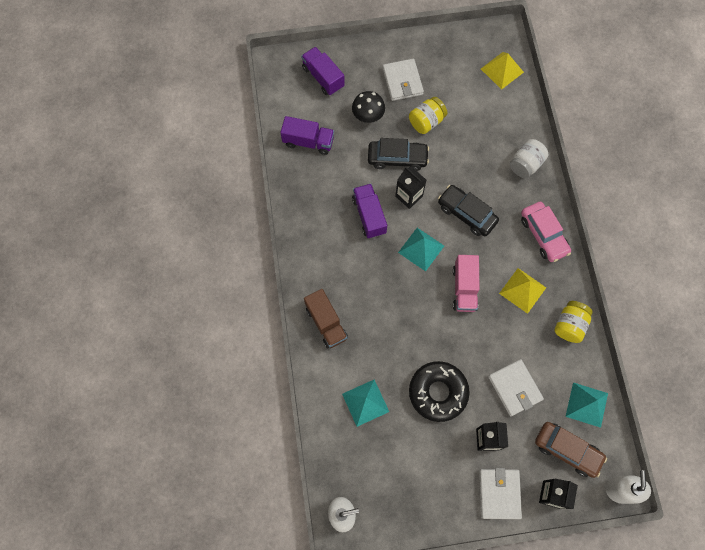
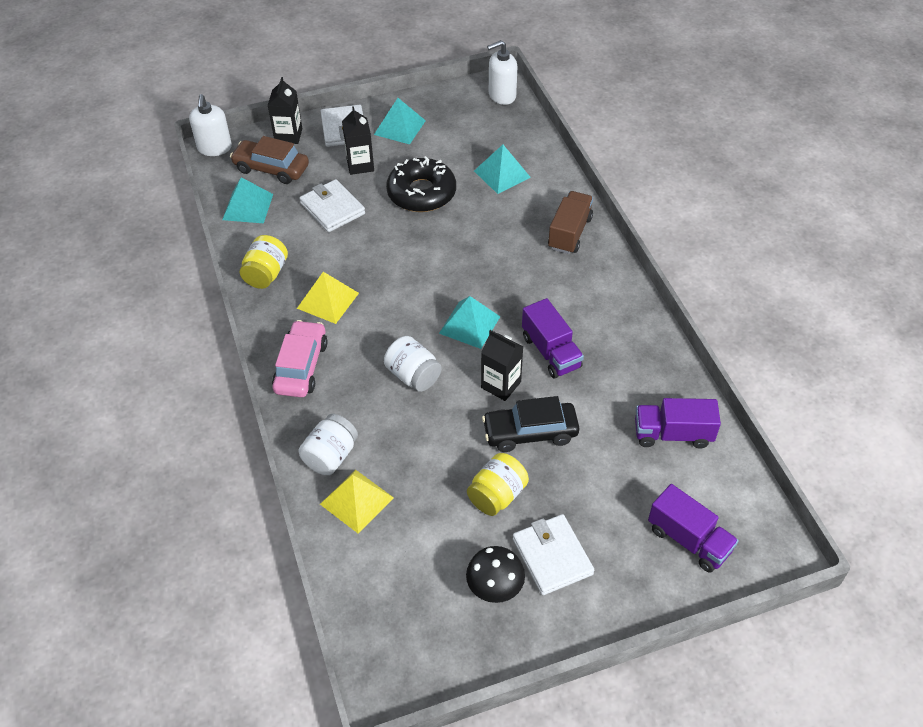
camera: 170 degrees right, 20 degrees down
brown truck [304,289,348,349] -> brown truck turned 60 degrees clockwise [548,191,593,254]
black mushroom [352,91,385,123] -> black mushroom moved to [466,546,525,603]
black car [438,185,499,236] -> white jar [384,336,442,392]
pink truck [453,255,480,312] -> none
yellow pyramid [481,52,524,90] -> yellow pyramid moved to [320,470,394,534]
pink car [521,201,571,262] -> pink car turned 45 degrees clockwise [272,320,327,397]
none -> turquoise pyramid [374,98,426,145]

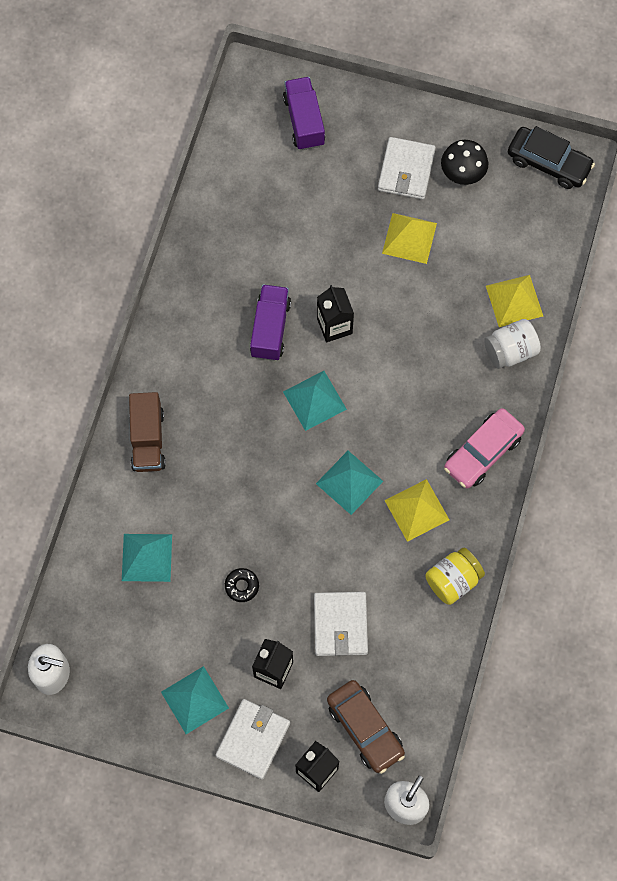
camera: 145 degrees left, 20 degrees up
turquoise pyramid [222,177,273,224] -> turquoise pyramid moved to [316,451,383,515]
white jar [384,336,442,392] -> none
black donut [386,156,456,212] -> black donut [225,568,259,602], size x0.42
yellow jar [467,453,529,516] -> yellow pyramid [382,213,437,264]
black car [482,396,579,452] -> black car moved to [508,126,595,189]
brown truck [548,191,593,254] -> brown truck turned 60 degrees counterclockwise [129,392,166,472]
purple truck [635,398,721,449] -> none

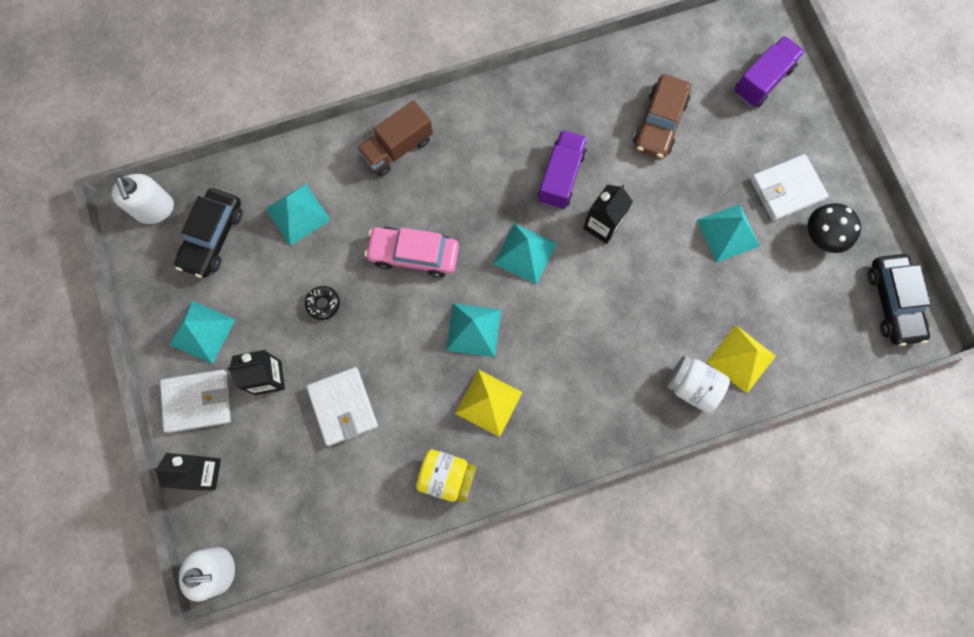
camera: 55 degrees right, 5 degrees up
purple truck [250,284,291,361] -> purple truck turned 45 degrees counterclockwise [538,130,587,209]
white wallet [314,592,368,656] -> white wallet turned 75 degrees counterclockwise [306,367,378,446]
brown car [327,680,405,774] -> brown car moved to [633,74,691,159]
yellow pyramid [382,213,437,264] -> turquoise pyramid [697,204,760,262]
pink car [444,408,525,488] -> pink car moved to [365,227,459,278]
none -> black car [174,188,243,278]

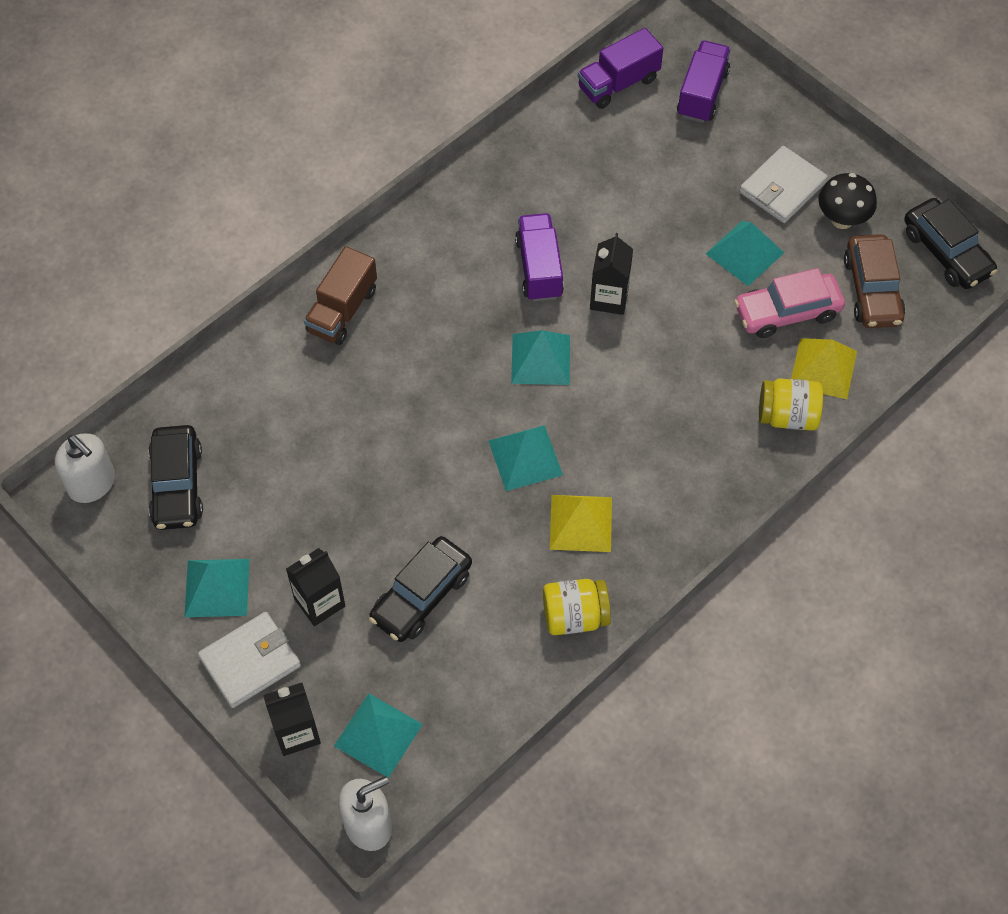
camera: 25 degrees left, 15 degrees down
turquoise pyramid [266,184,330,245] -> turquoise pyramid moved to [334,693,423,778]
black donut [305,286,340,320] -> none
white wallet [306,367,378,446] -> black car [369,536,472,642]
pink car [365,227,459,278] -> pink car moved to [734,268,845,338]
brown car [633,74,691,159] -> brown car moved to [844,234,905,328]
white jar [666,355,730,413] -> yellow jar [759,378,823,431]
none -> purple truck [578,28,663,109]

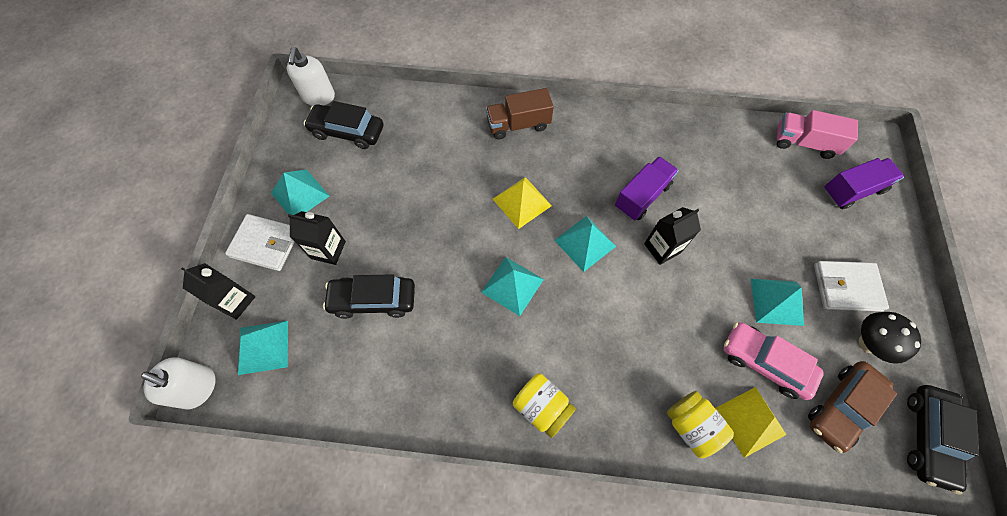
camera: 50 degrees right, 5 degrees up
black car [148,425,203,530] -> black car turned 60 degrees clockwise [304,101,384,149]
yellow jar [543,579,611,635] -> yellow jar moved to [513,373,576,438]
yellow pyramid [550,495,612,552] -> yellow pyramid moved to [493,177,552,229]
purple truck [578,28,663,109] -> pink truck [777,110,858,159]

